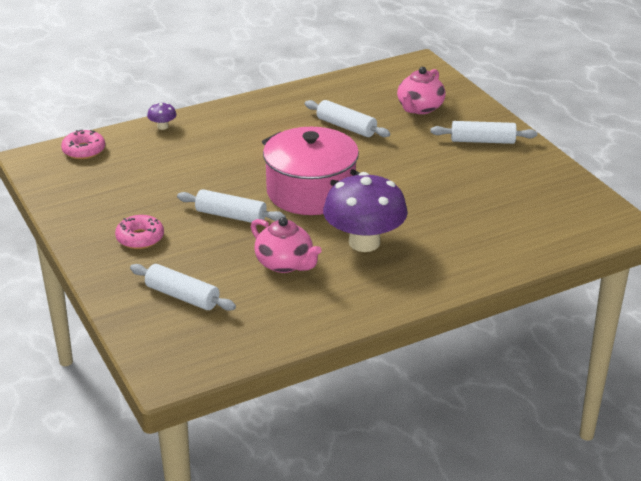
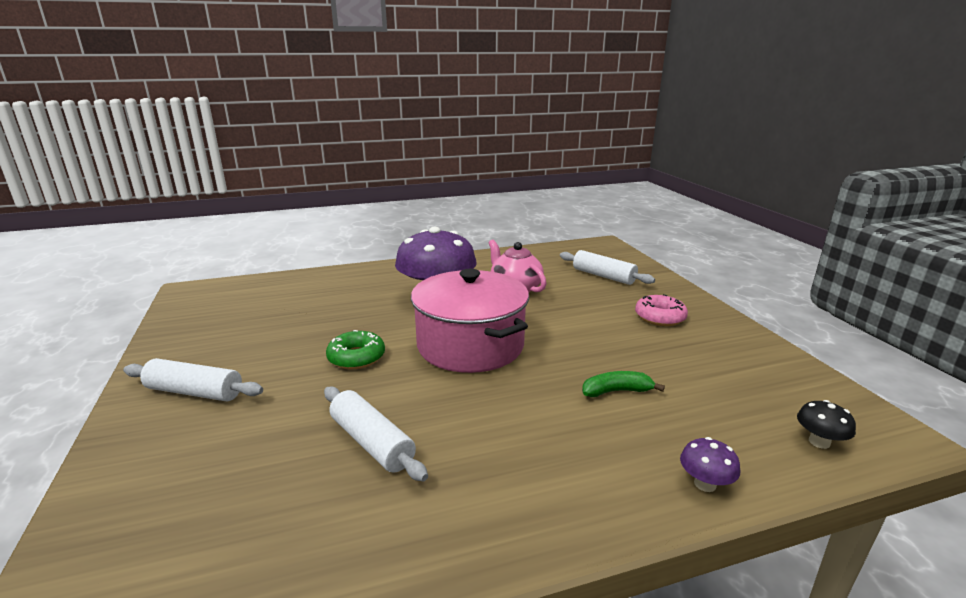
camera: 170 degrees left, 10 degrees down
pink donut [61,129,105,159] -> black mushroom [797,400,856,449]
white rolling pin [177,189,286,223] -> none
pink teapot [397,67,446,114] -> none
none -> green donut [326,330,385,369]
none -> green banana [582,371,665,397]

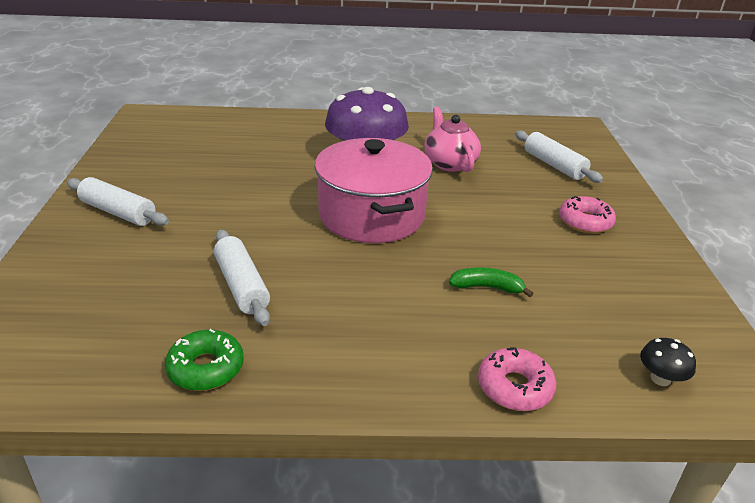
camera: 15 degrees right, 10 degrees up
green donut [326,330,385,369] -> green donut moved to [165,329,244,391]
purple mushroom [680,437,740,492] -> pink donut [478,347,556,411]

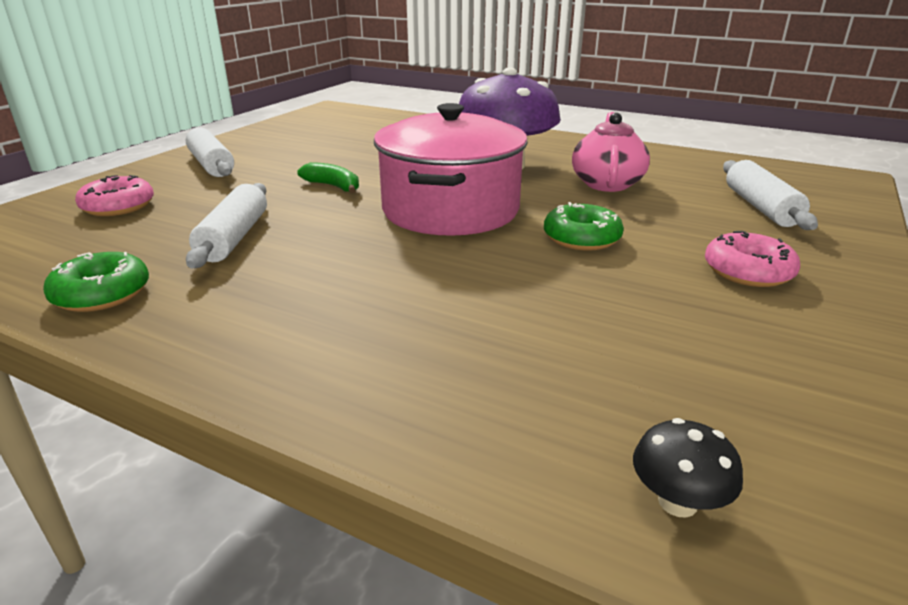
camera: 30 degrees right, 5 degrees down
green banana [449,267,534,297] -> green banana moved to [297,162,359,193]
pink donut [478,347,556,411] -> pink donut moved to [75,175,154,216]
none -> green donut [544,202,624,251]

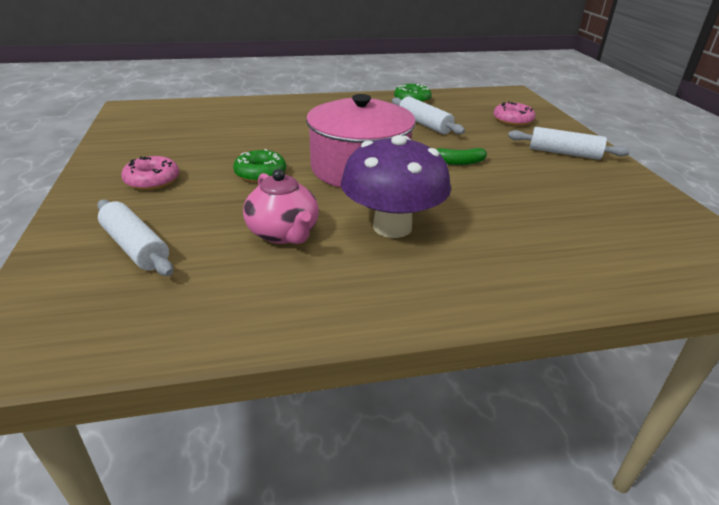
camera: 140 degrees right, 5 degrees up
black mushroom [633,418,743,518] -> none

